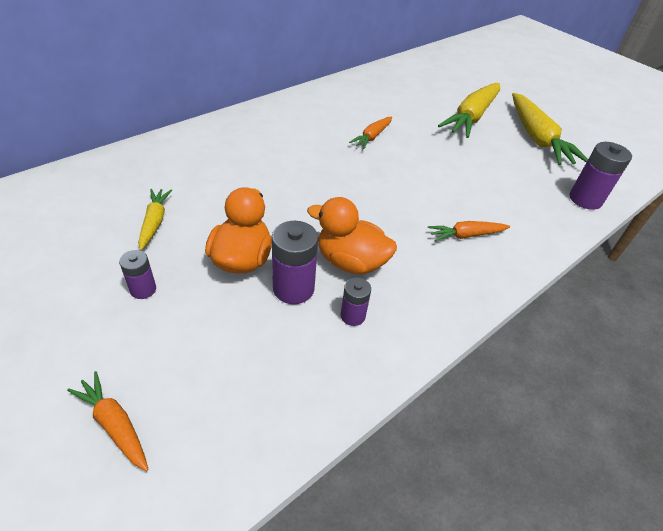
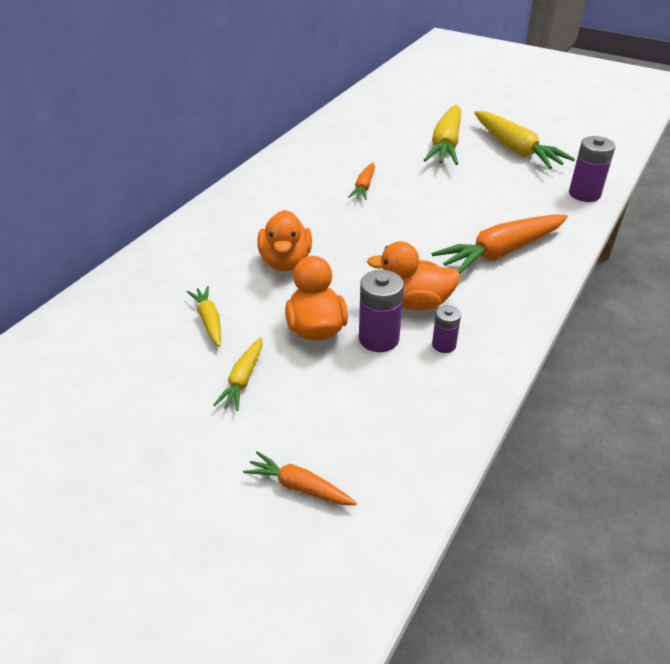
camera: 15 degrees left, 5 degrees down
purple battery [119,250,156,299] -> yellow carrot [213,337,263,411]
orange carrot [428,221,510,242] -> orange carrot [432,214,568,274], size x1.94
none -> orange duck [257,210,312,272]

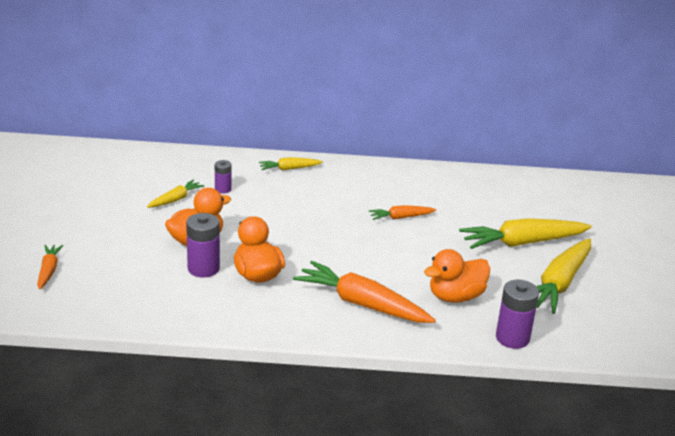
camera: 60 degrees right, 10 degrees down
yellow carrot [213,337,263,411] -> yellow carrot moved to [259,157,323,171]
orange duck [257,210,312,272] -> orange duck moved to [424,249,490,303]
purple battery [432,305,461,353] -> purple battery moved to [215,160,232,194]

